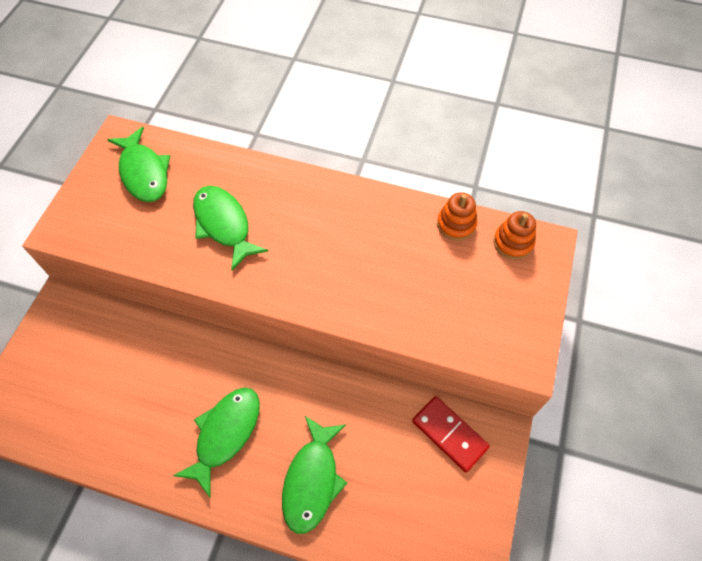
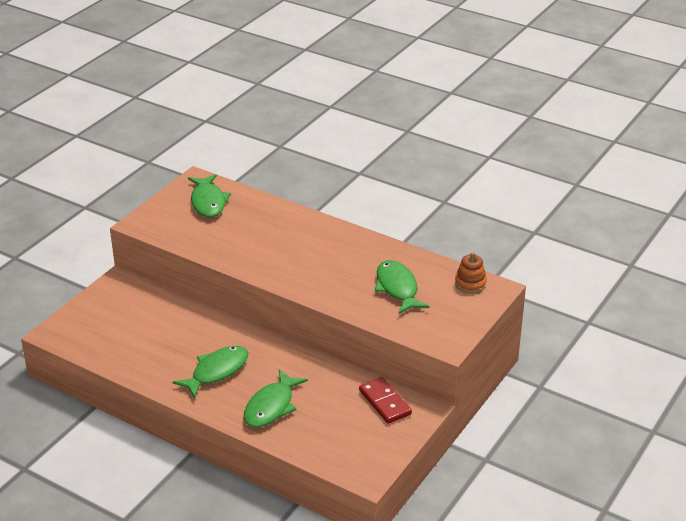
camera: 15 degrees right, 25 degrees down
green fish [193,185,268,270] -> green fish moved to [375,260,430,314]
orange stacking toy [437,192,477,241] -> none

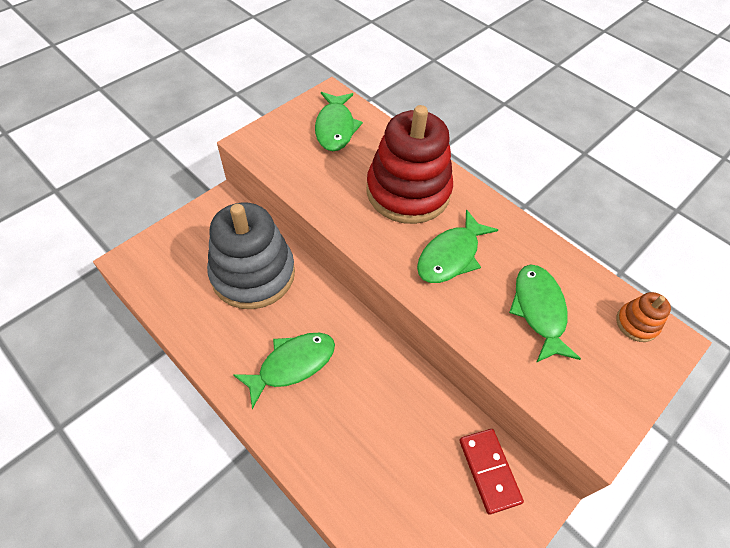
camera: 10 degrees right, 20 degrees up
green fish [244,369,308,427] -> green fish moved to [417,209,498,283]
none -> grey stacking toy [207,202,295,309]
none -> red stacking toy [366,105,453,224]

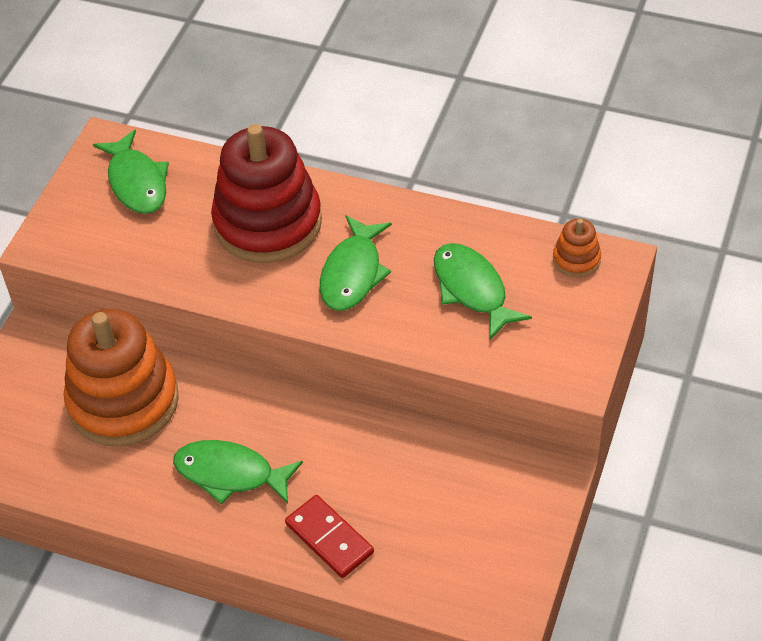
camera: 20 degrees left, 5 degrees down
grey stacking toy [207,202,295,309] -> orange stacking toy [64,309,179,447]
green fish [233,333,335,409] -> green fish turned 105 degrees counterclockwise [173,440,303,504]
red domino [459,429,524,514] -> red domino moved to [285,495,374,578]

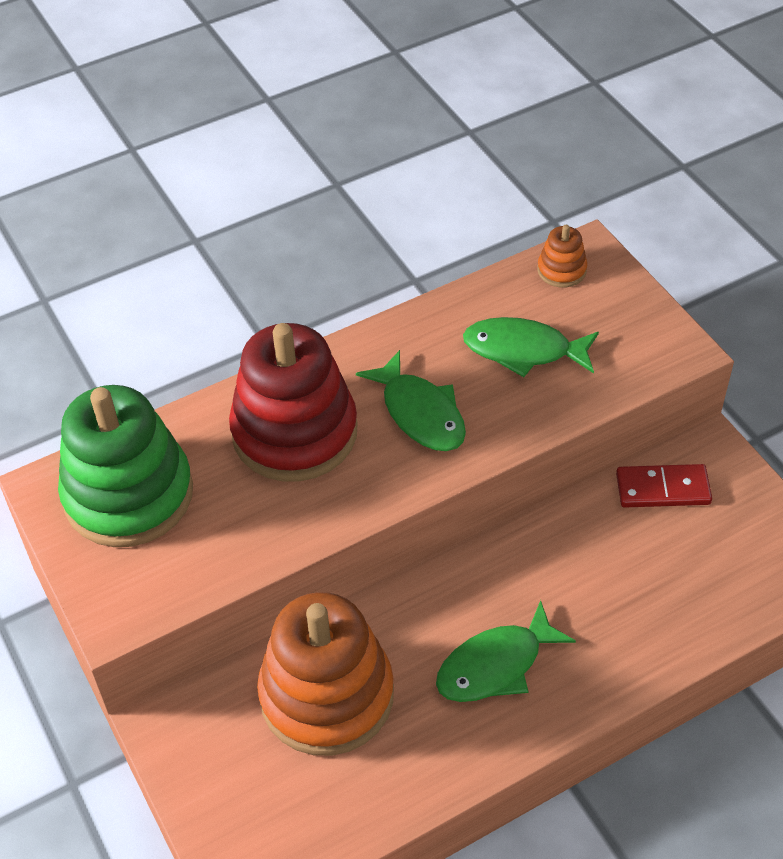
camera: 50 degrees left, 0 degrees up
green fish [93,130,169,214] -> green stacking toy [58,385,193,547]
red domino [285,495,374,578] -> red domino moved to [616,464,712,508]

